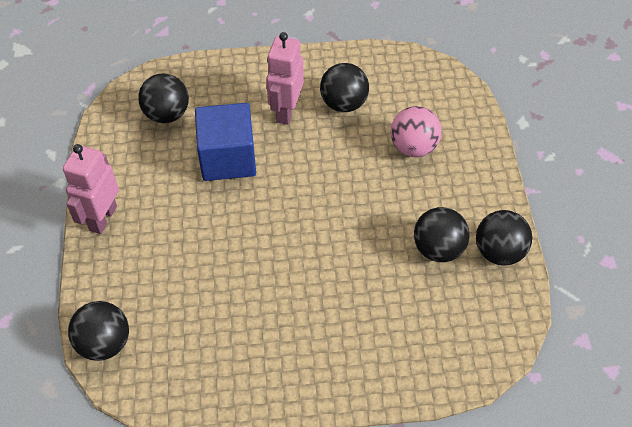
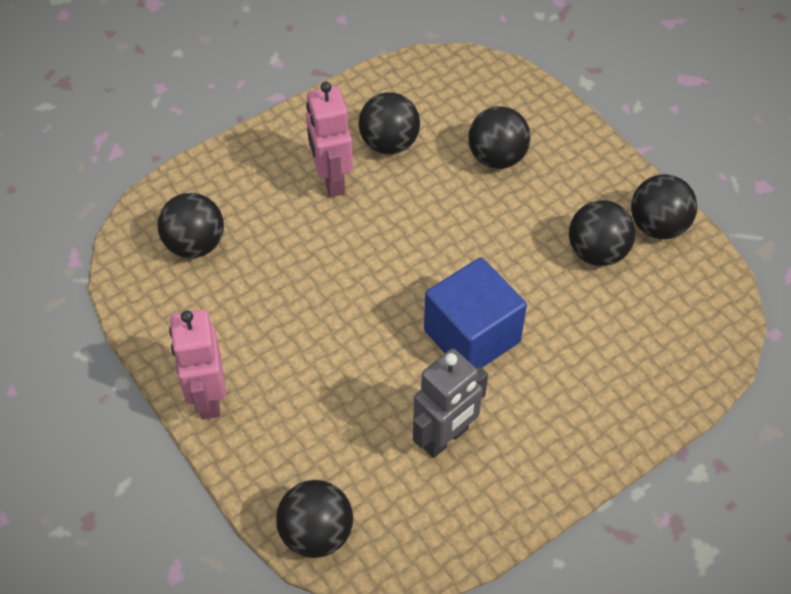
camera: 30 degrees left, 0 degrees up
blue cube [195,103,256,181] -> blue cube moved to [424,257,527,368]
pink ball [391,106,442,157] -> black ball [468,106,531,169]
none -> grey robot [413,349,488,458]

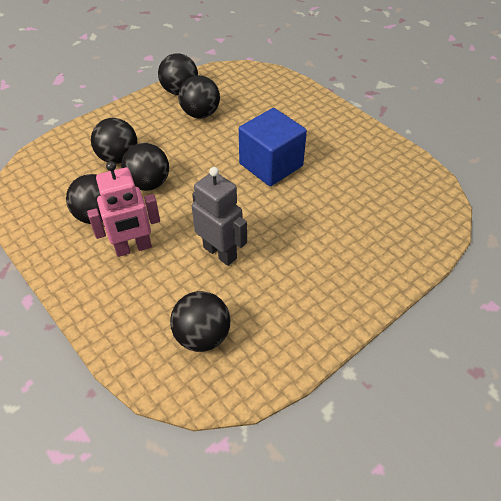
camera: 95 degrees left, 5 degrees down
pink robot [169,309,226,420] -> none
black ball [276,480,353,558] -> black ball moved to [121,143,169,191]
grey robot [413,349,488,458] -> grey robot moved to [192,167,247,266]

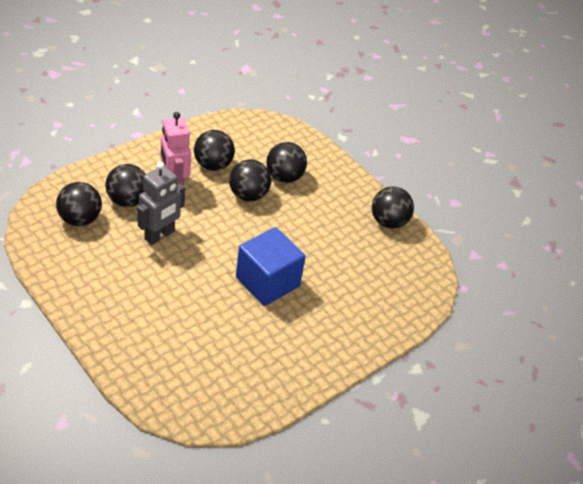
camera: 85 degrees right, 5 degrees down
black ball [178,75,220,119] -> black ball moved to [105,164,145,207]

